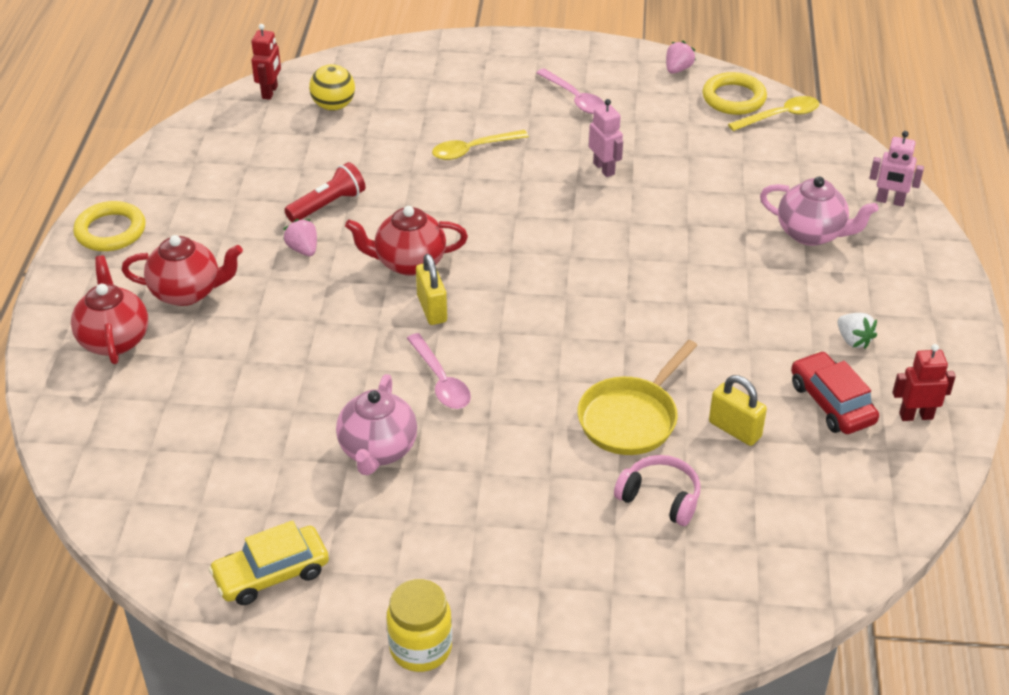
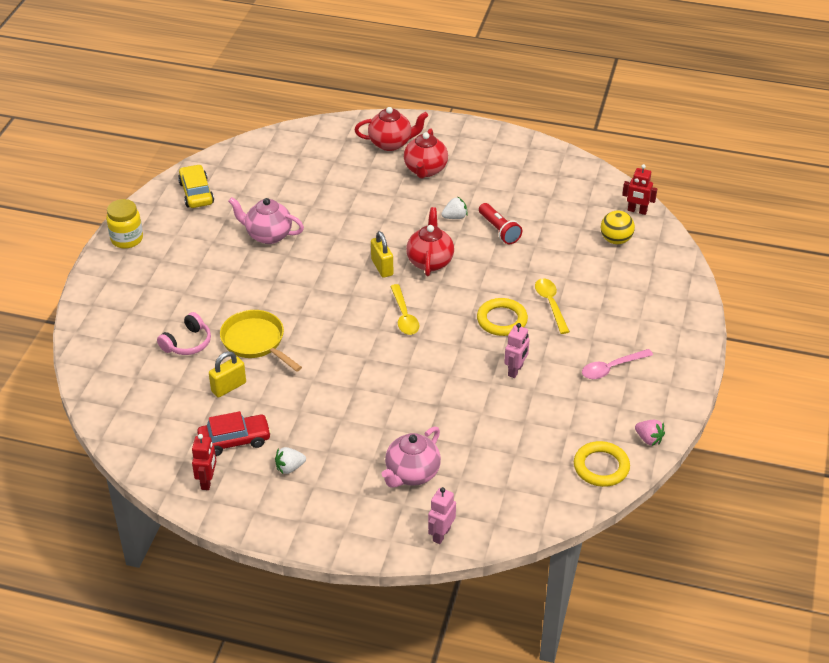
camera: 100 degrees right, 0 degrees up
yellow ring [73,201,145,251] -> yellow ring moved to [477,298,528,336]
pink strawberry [283,219,317,256] -> white strawberry [441,197,468,219]
pink spoon [407,333,471,409] -> none
yellow padlock [416,254,447,325] -> yellow padlock turned 75 degrees clockwise [371,231,393,278]
pink robot [589,99,623,177] -> pink robot turned 45 degrees counterclockwise [504,323,530,378]
yellow spoon [728,96,819,131] -> yellow spoon moved to [390,284,419,335]

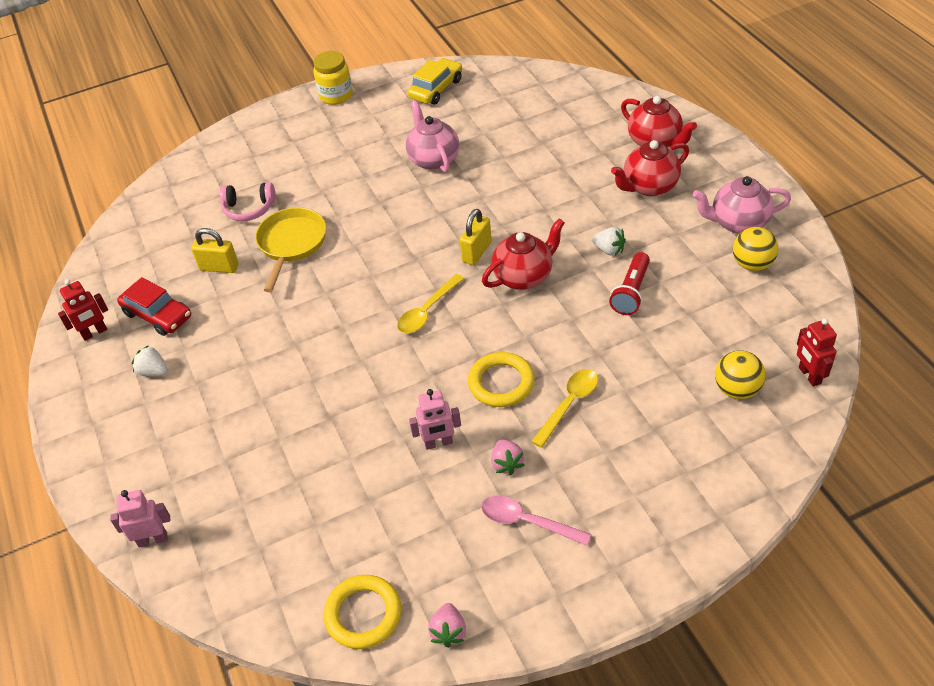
camera: 55 degrees right, 5 degrees up
pink teapot [381,426,441,488] -> pink teapot moved to [693,176,791,234]
none -> pink strawberry [491,439,525,476]
none -> yellow ball [733,227,778,271]

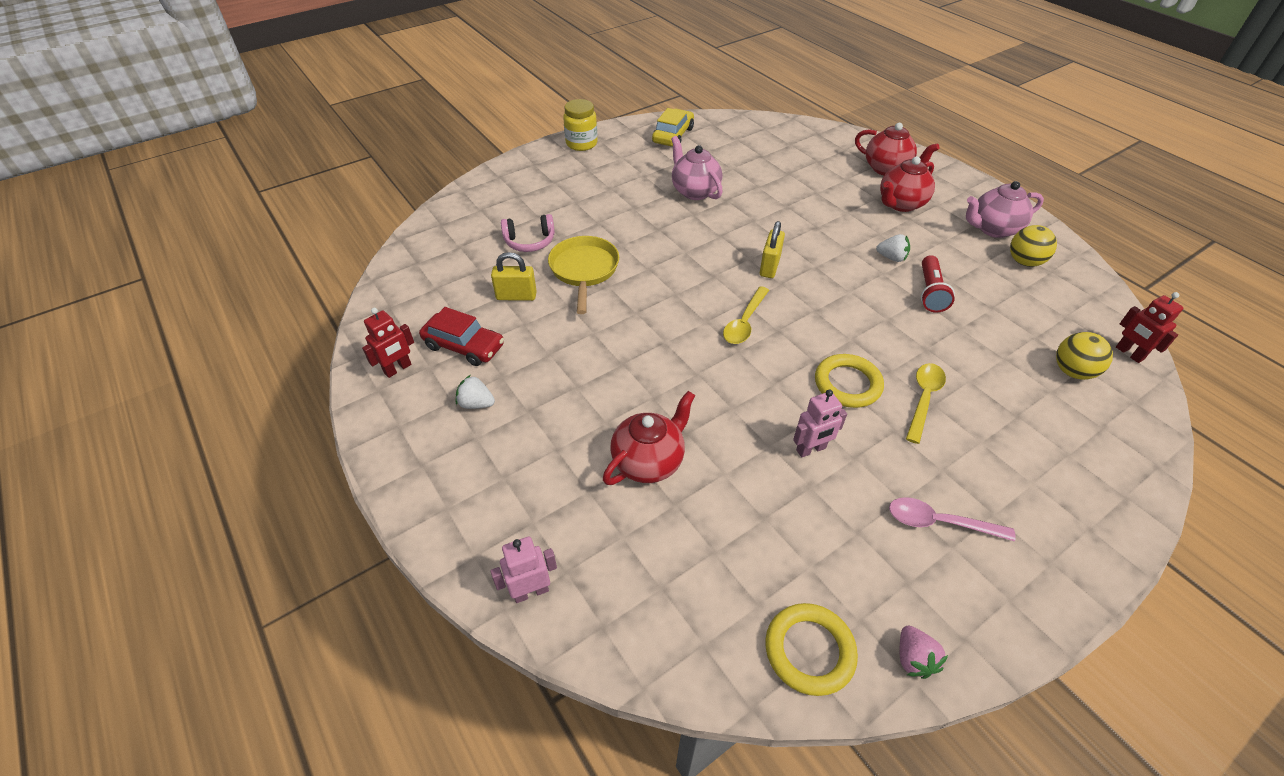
camera: 15 degrees left, 0 degrees up
red teapot [482,218,565,290] -> red teapot moved to [603,391,695,485]
pink strawberry [491,439,525,476] -> none

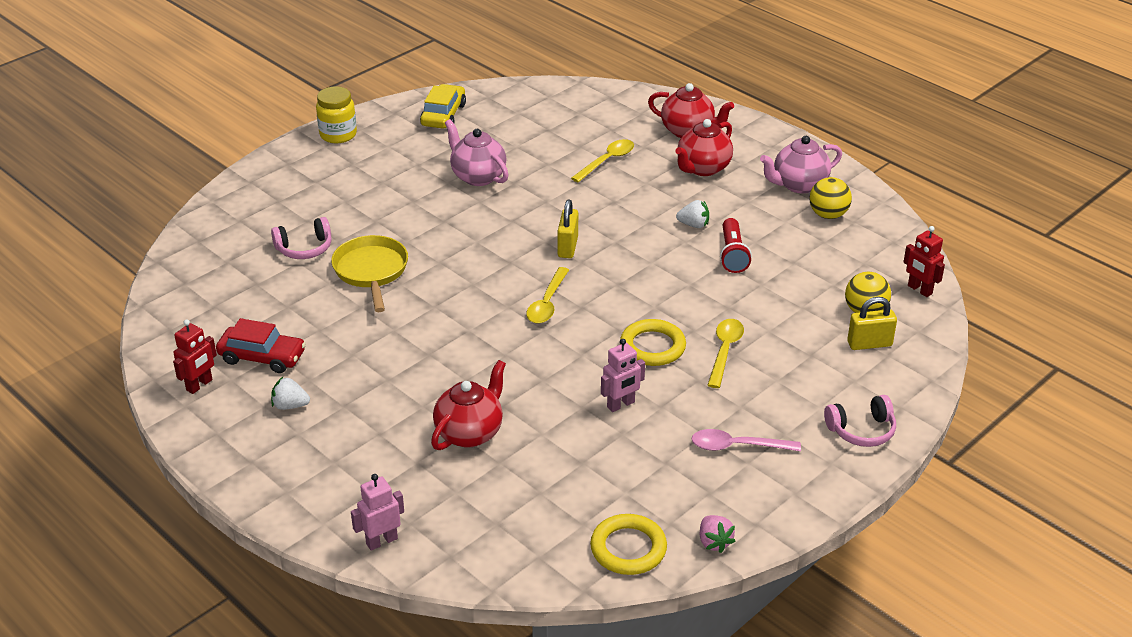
camera: 10 degrees left, 10 degrees down
yellow padlock [491,252,537,301] -> yellow padlock moved to [847,297,897,350]
none -> yellow spoon [571,139,634,182]
none -> pink headphones [824,395,896,447]

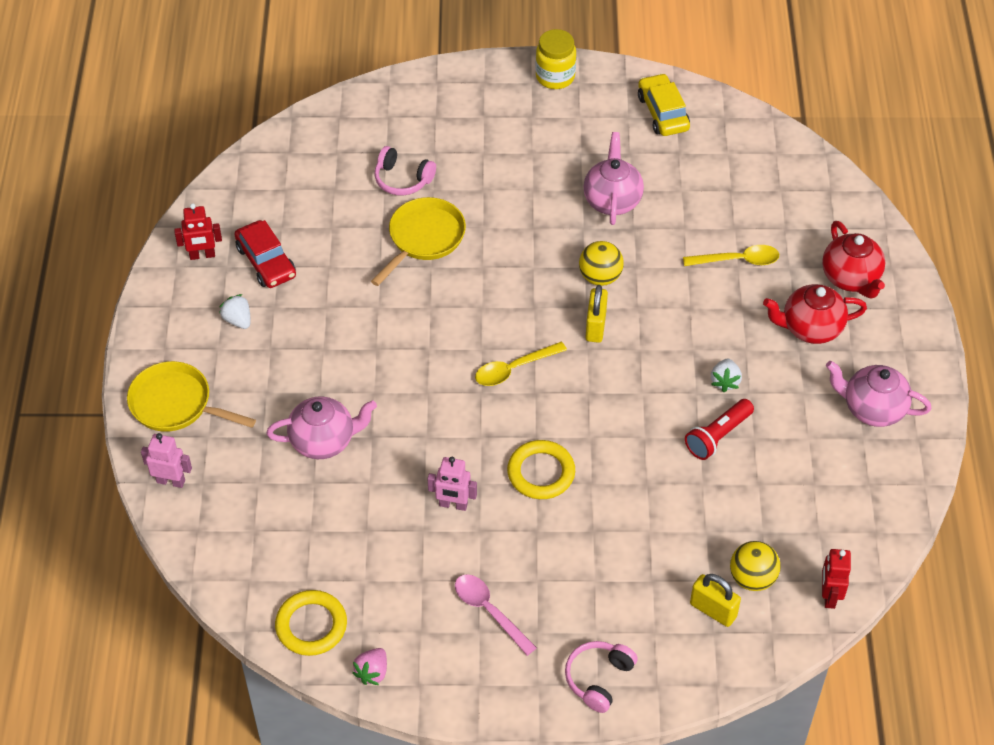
camera: 45 degrees right, 15 degrees up
yellow car [420,84,466,129] -> yellow car turned 75 degrees counterclockwise [638,73,690,136]
red teapot [431,360,506,450] -> pink teapot [266,396,377,459]
yellow padlock [558,199,578,258] -> yellow padlock turned 45 degrees counterclockwise [585,285,608,343]
white strawberry [676,200,709,228] -> white strawberry turned 45 degrees clockwise [711,358,742,392]
yellow spoon [708,319,744,388] -> none
yellow ball [809,177,852,219] -> yellow ball moved to [579,241,624,286]
pink headphones [824,395,896,447] -> pink headphones turned 90 degrees clockwise [565,641,638,713]
none -> yellow pan [127,361,256,432]

